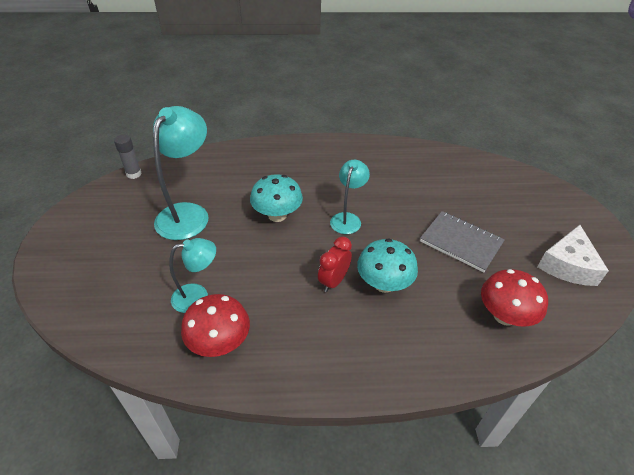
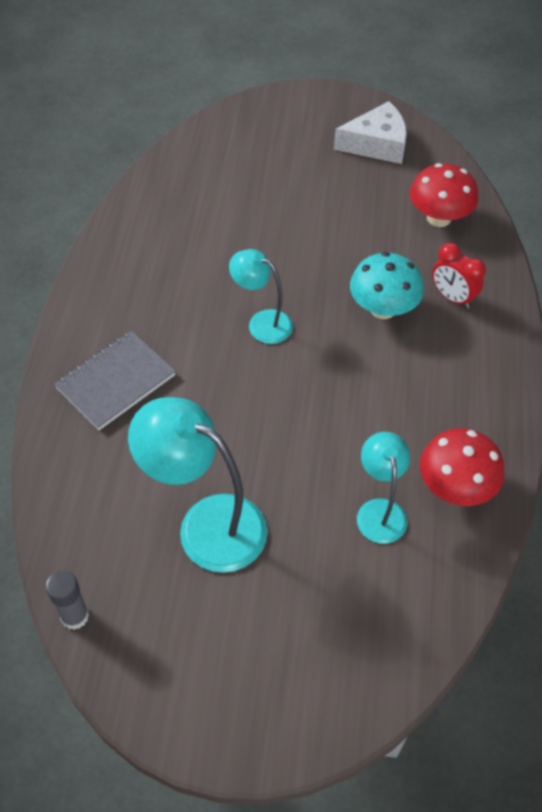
camera: 80 degrees left, 10 degrees up
turquoise mushroom [250,174,303,222] -> none
red clock [318,237,352,292] -> red clock moved to [432,243,486,308]
grey notebook [420,211,505,272] -> grey notebook moved to [54,331,176,430]
white cheese [537,225,609,286] -> white cheese turned 45 degrees counterclockwise [334,101,407,164]

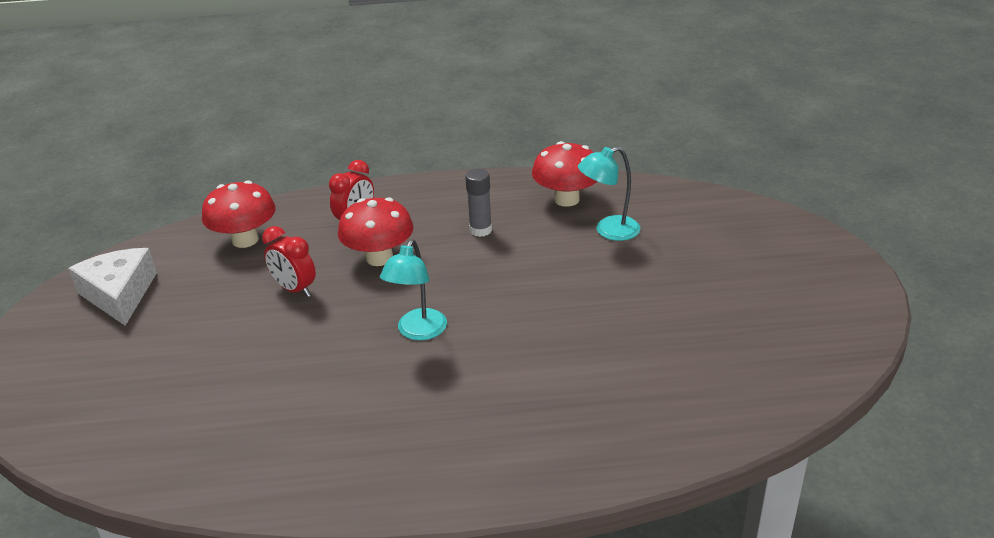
camera: 100 degrees left, 20 degrees down
grey glue stick [46,571,89,630] -> grey glue stick moved to [465,169,492,237]
grey notebook [54,331,176,430] -> none
turquoise lamp [128,397,268,573] -> none
turquoise mushroom [350,252,424,319] -> red mushroom [338,197,414,266]
none -> red clock [262,226,316,297]

